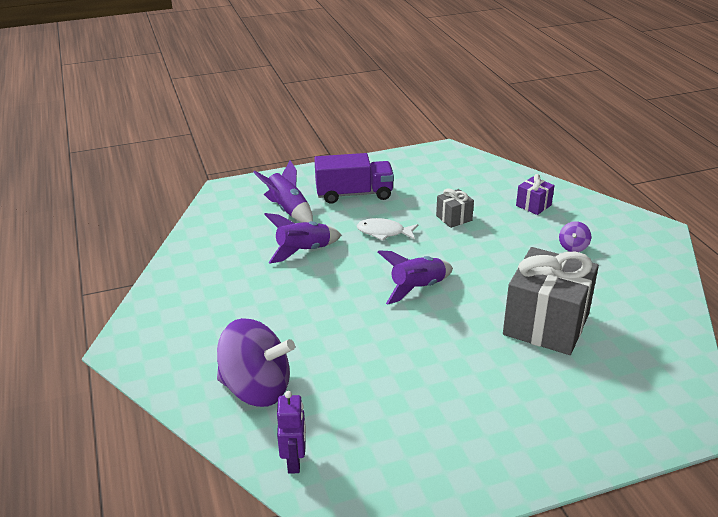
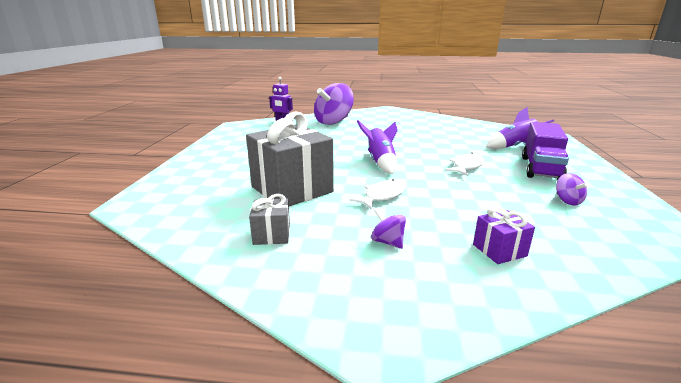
camera: 115 degrees right, 10 degrees down
purple rocket [264,213,342,264] -> none
grey gift [436,188,474,228] -> grey gift moved to [249,194,290,245]
none -> white fish [350,179,405,210]
none -> purple spinning top [556,173,588,205]

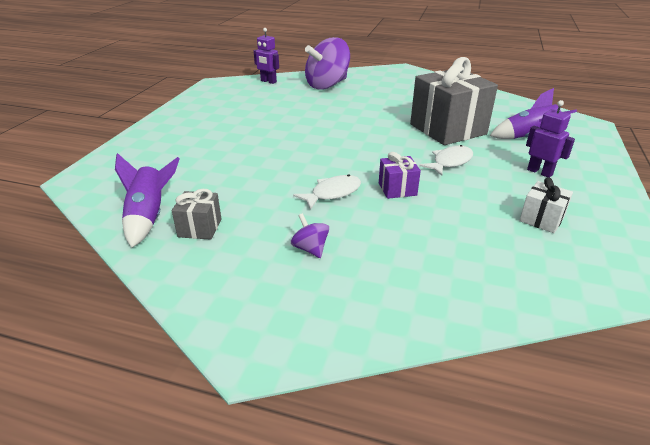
camera: 10 degrees right, 10 degrees up
grey gift [246,112,334,206] -> grey gift moved to [410,57,498,145]
purple rocket [357,120,398,174] -> purple rocket moved to [115,153,180,248]
purple gift [473,207,535,264] -> purple gift moved to [379,152,421,199]
purple truck [522,122,569,180] -> purple robot [526,100,575,178]
purple spinning top [556,173,588,205] -> white gift [519,178,573,233]

